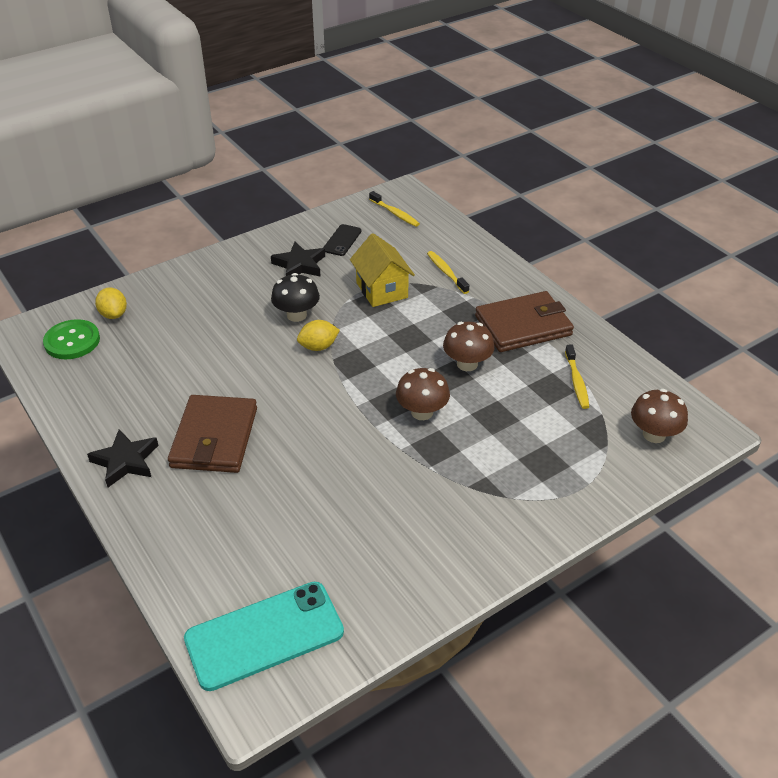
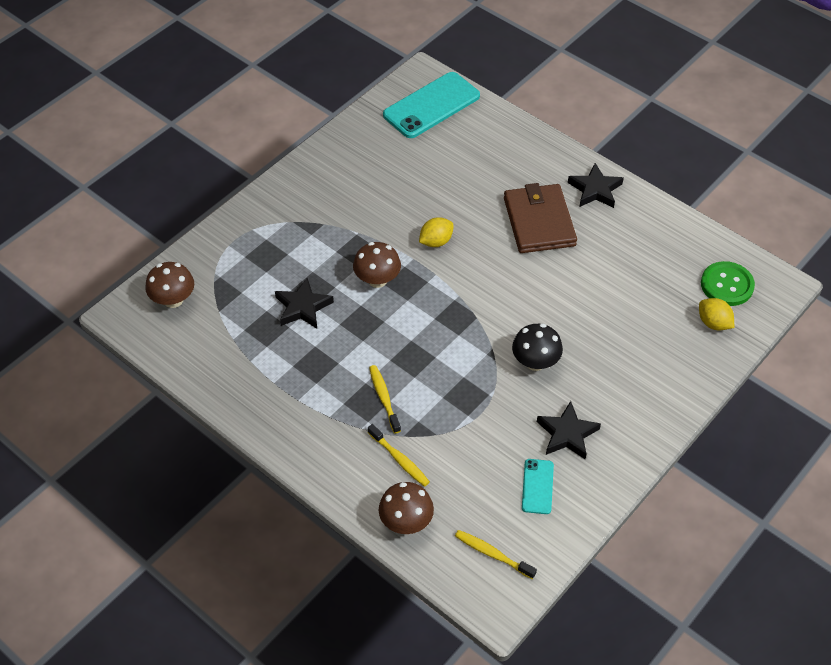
camera: 165 degrees right, 10 degrees up
yellow lemon [297,320,340,351] -> yellow lemon moved to [419,217,454,247]
black phone [323,224,362,256] -> turquoise phone [522,459,554,514]
yellow house [350,233,415,307] -> none
brown mushroom [443,322,494,371] -> brown mushroom moved to [379,482,434,534]
brown wallet [475,291,574,352] -> none
yellow toothbrush [565,345,589,409] -> yellow toothbrush moved to [369,365,401,433]
none -> black star [275,278,334,329]

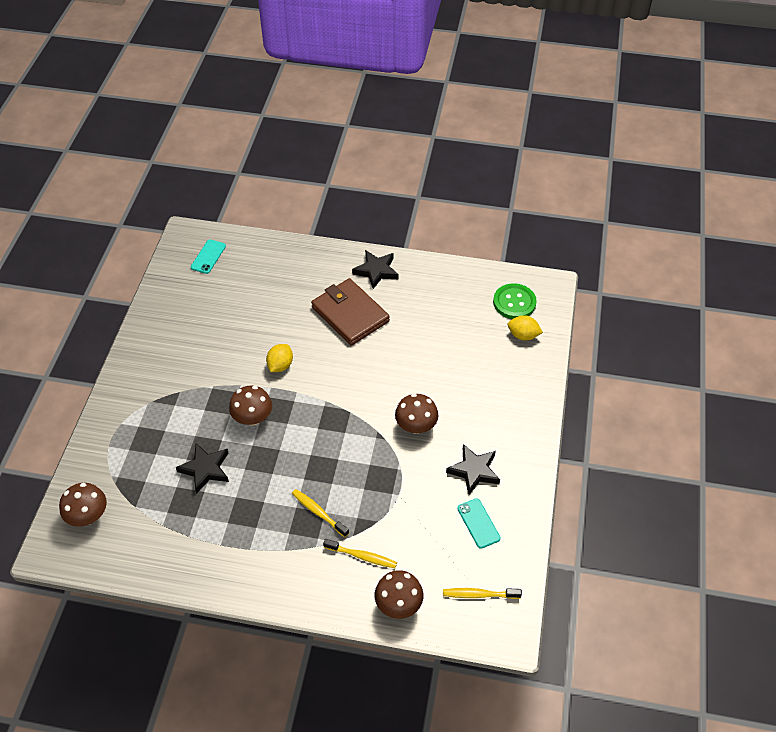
camera: 30 degrees left, 0 degrees up
turquoise phone [383,72,480,138] -> turquoise phone [191,239,226,274], size x0.50
black mushroom [512,324,563,371] -> brown mushroom [395,393,438,434]

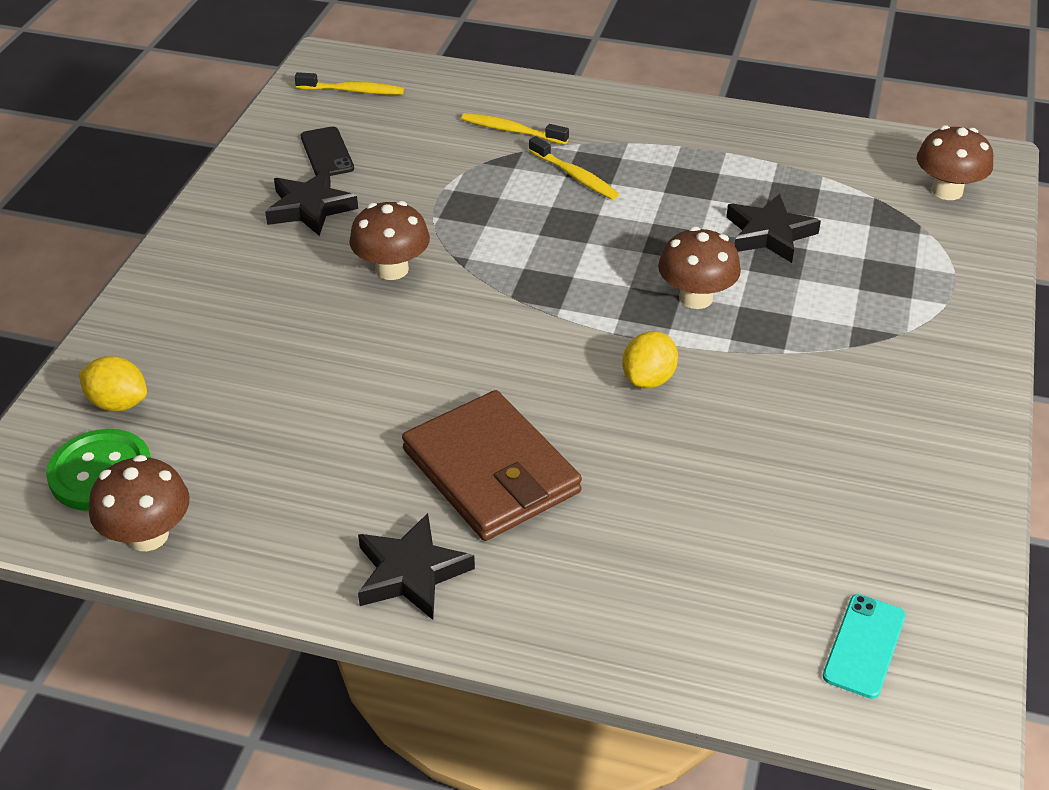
camera: 175 degrees left, 10 degrees down
brown mushroom [375,570,423,619] -> brown mushroom moved to [89,455,190,551]
turquoise phone [457,498,501,549] -> black phone [301,127,354,176]

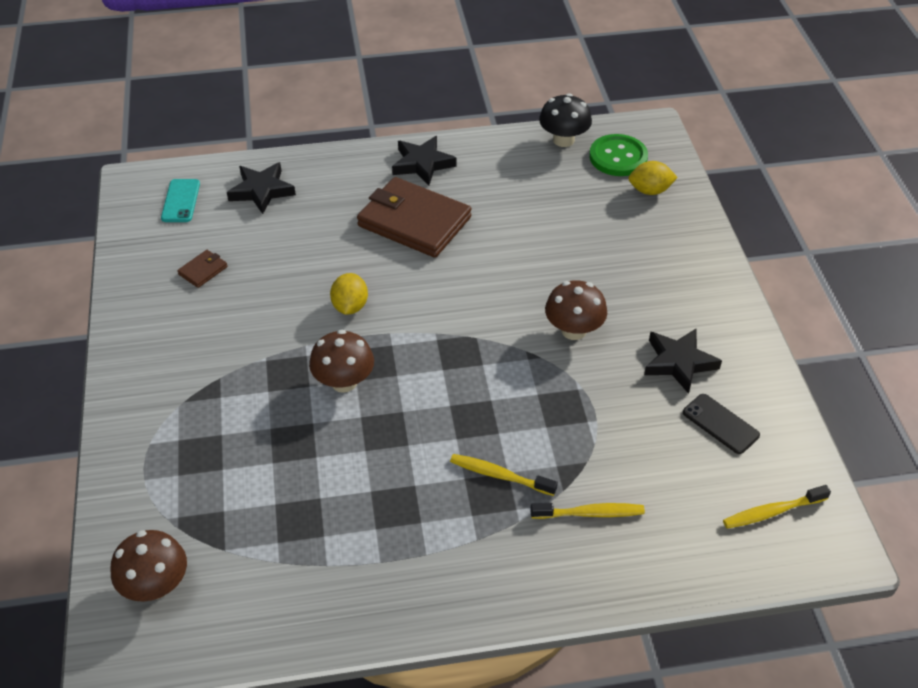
camera: 155 degrees right, 5 degrees up
brown mushroom [89,455,190,551] -> black mushroom [539,93,592,147]
black star [726,194,821,263] -> black star moved to [227,162,296,214]
none -> brown wallet [177,250,228,288]

